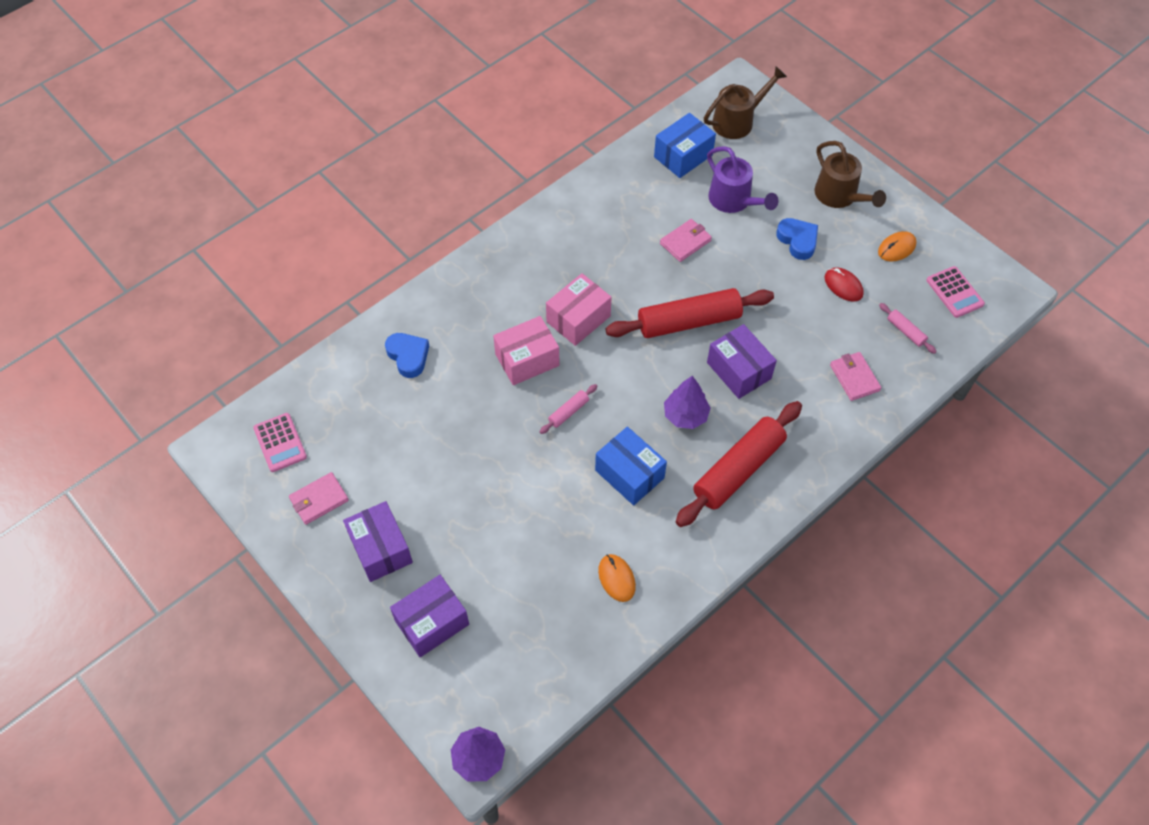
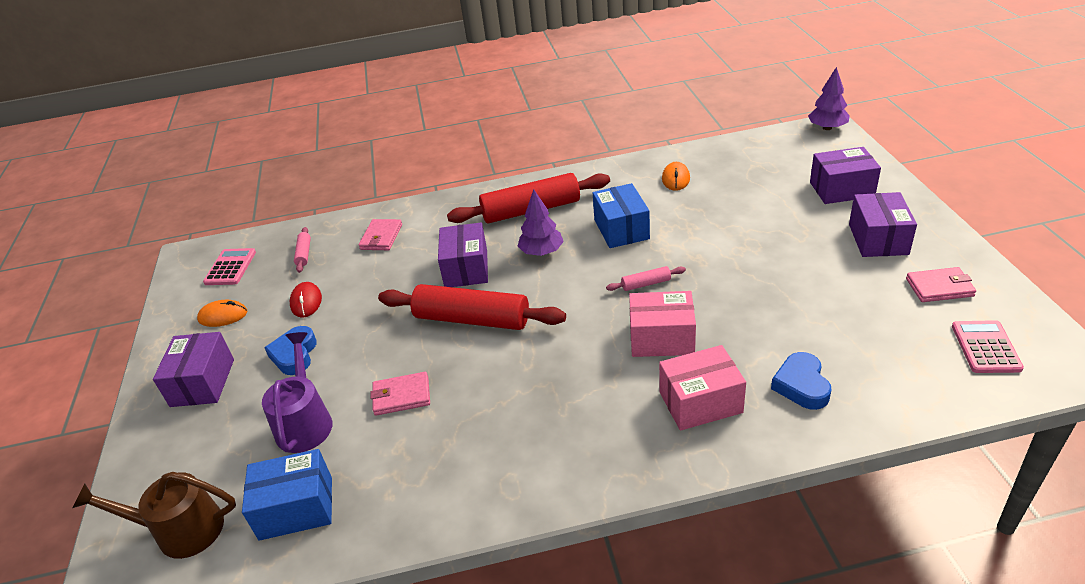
camera: 145 degrees left, 20 degrees down
pink box [546,273,612,346] -> pink box moved to [659,345,746,431]
brown watering can [814,141,886,208] -> purple box [153,332,234,407]

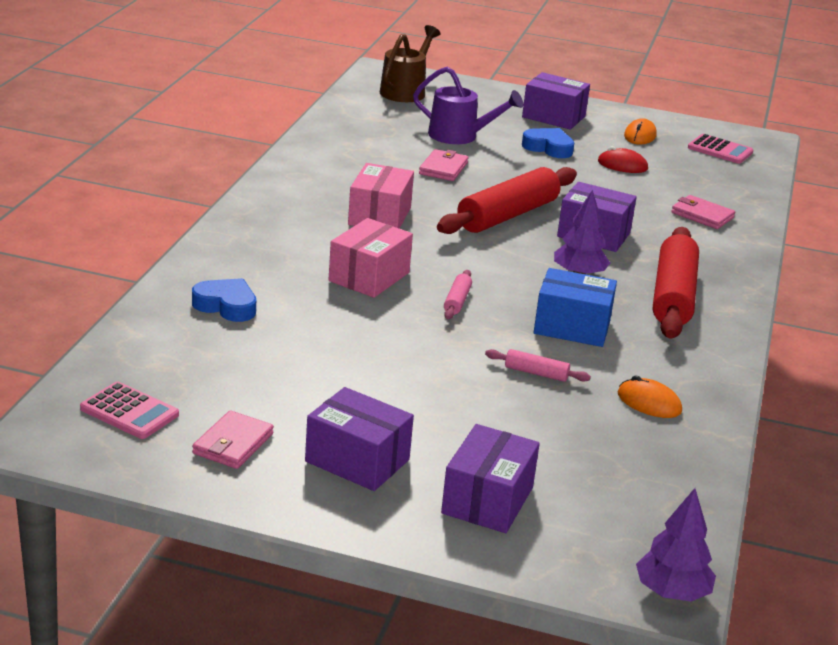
camera: 110 degrees right, 10 degrees down
blue box [242,449,332,541] -> none
pink rolling pin [294,227,311,273] -> pink rolling pin moved to [485,349,591,382]
pink box [659,345,746,431] -> pink box moved to [348,163,414,229]

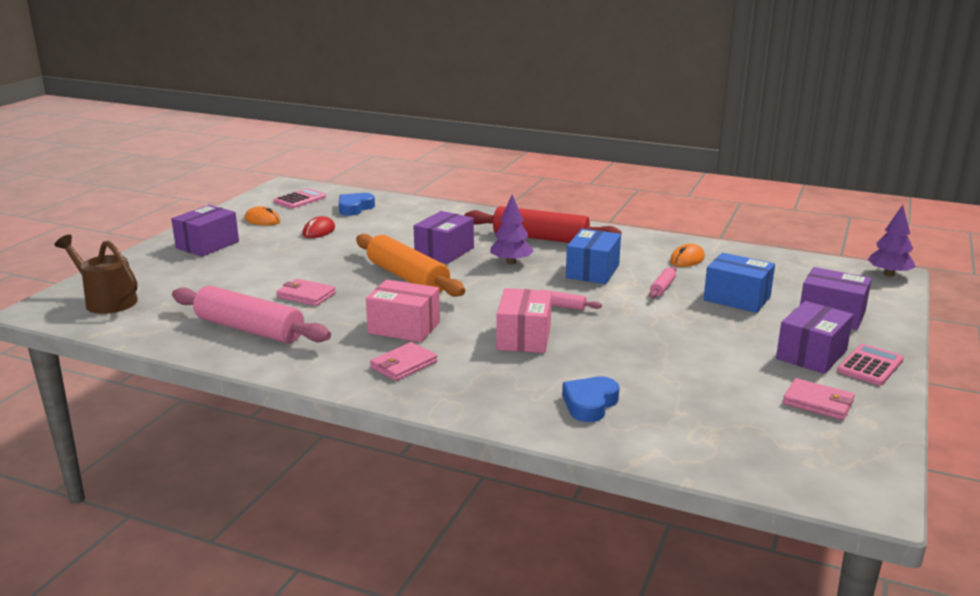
camera: 80 degrees left, 5 degrees down
pink calculator [80,382,179,439] -> pink calculator moved to [837,344,904,386]
pink box [328,218,413,298] -> pink box turned 60 degrees clockwise [496,288,552,353]
purple watering can [413,67,523,144] -> none
red rolling pin [437,167,577,234] -> orange rolling pin [356,234,465,297]
blue heart [522,128,574,158] -> blue heart moved to [339,193,375,216]
pink wallet [671,195,735,229] -> pink wallet moved to [370,342,437,381]
none -> pink rolling pin [172,286,331,343]
none -> blue box [703,253,775,313]

